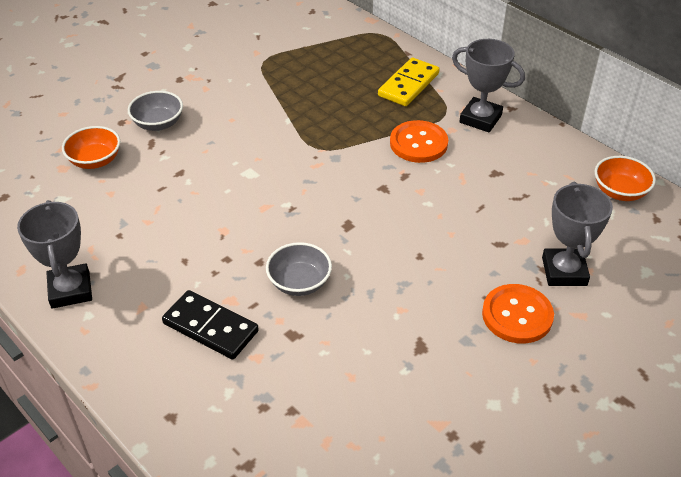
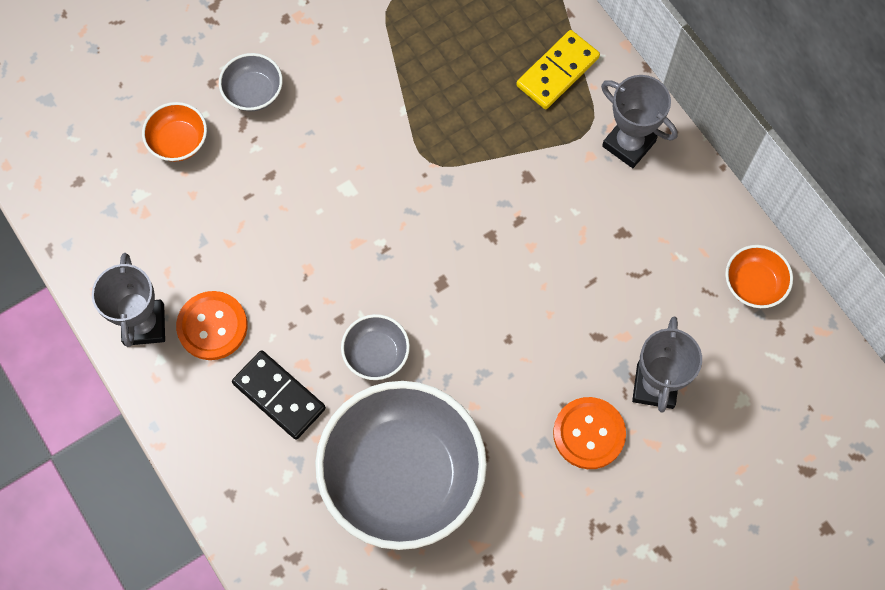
camera: 10 degrees right, 25 degrees up
orange button [390,120,448,163] -> orange button moved to [176,291,248,360]
none -> grey bowl [315,381,487,550]

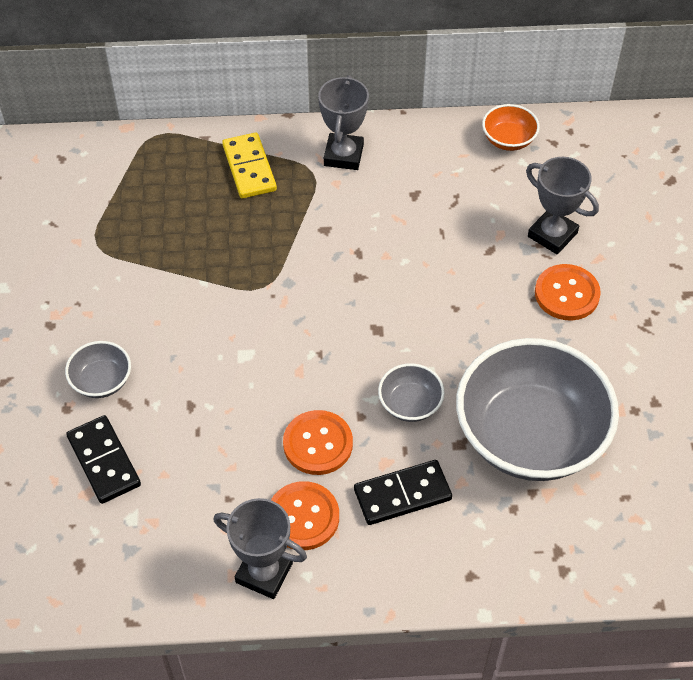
camera: 60 degrees left, 15 degrees down
orange bowl [142,102,207,162] -> black domino [66,415,141,504]
grey trophy [601,75,678,168] -> grey trophy turned 60 degrees counterclockwise [318,75,369,170]
none -> orange button [283,410,353,475]

